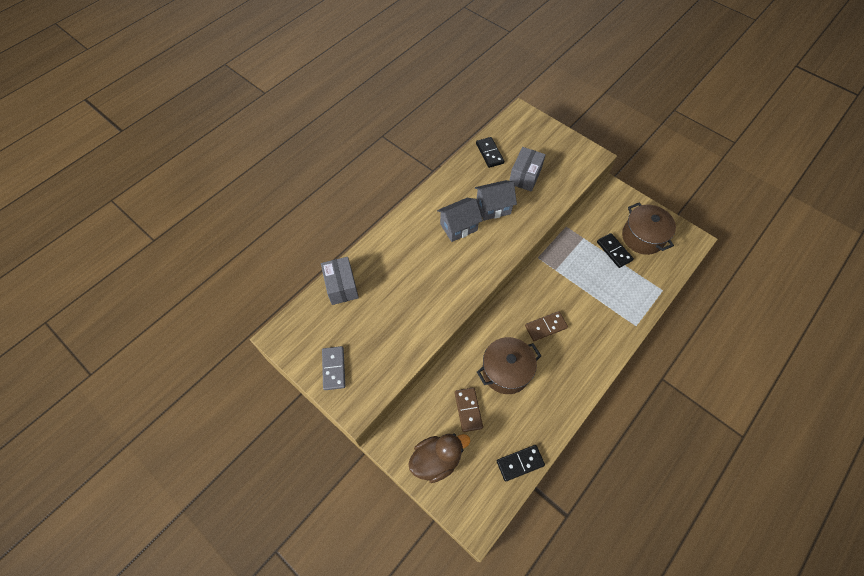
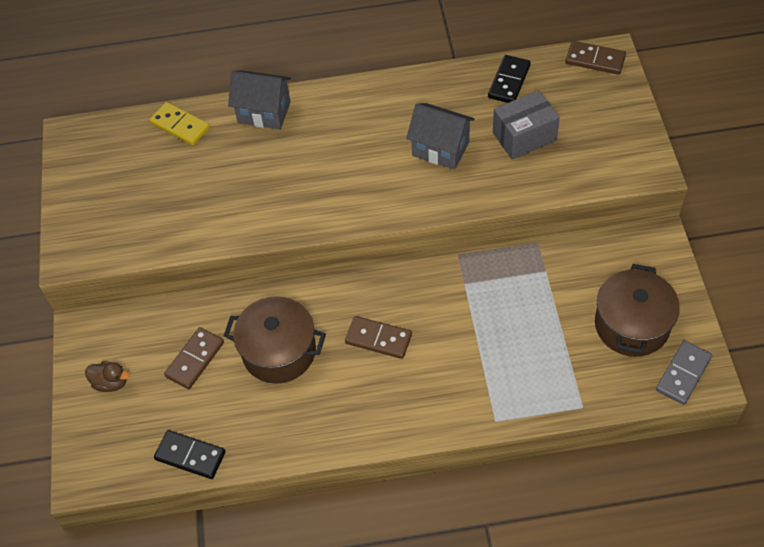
camera: 45 degrees right, 5 degrees down
grey box [321,257,359,305] -> yellow domino [149,102,210,145]
grey domino [322,346,345,390] -> grey domino moved to [656,341,712,405]
brown duck [408,433,470,483] -> brown duck [85,361,130,392], size x0.53
grey house [437,198,483,242] -> grey house moved to [228,71,291,129]
black domino [597,233,634,268] -> none
none -> brown domino [565,41,626,75]

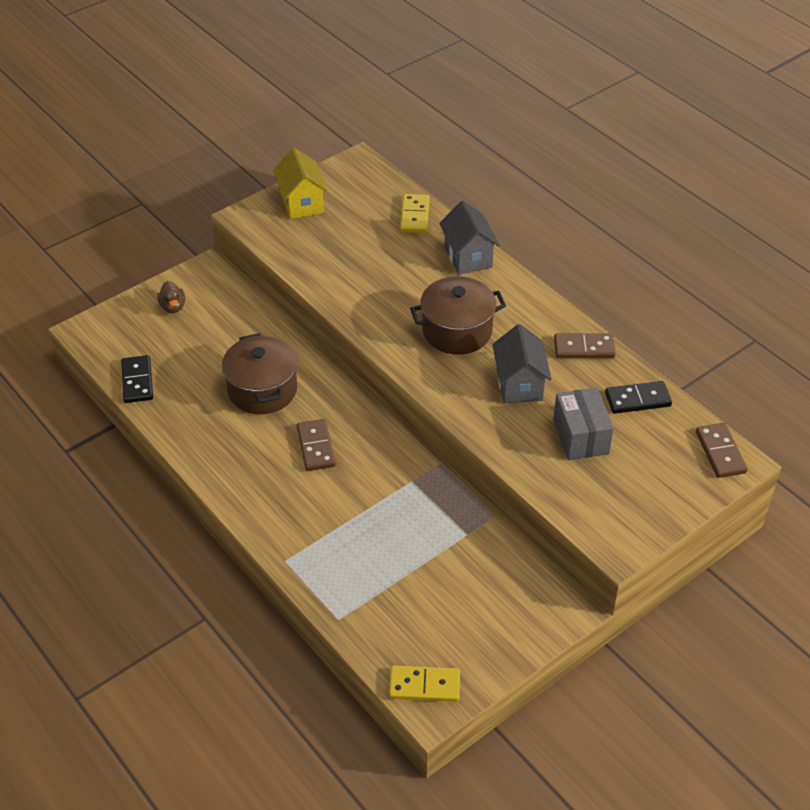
camera: 55 degrees right, 10 degrees down
brown domino [164,327,224,389] -> brown domino moved to [554,333,616,358]
grey box [493,90,560,159] -> grey box turned 45 degrees clockwise [553,387,614,460]
brown pot [595,264,680,357] -> brown pot moved to [410,276,506,355]
grey domino [656,341,712,405] -> yellow domino [389,665,460,702]
none -> yellow house [273,148,328,219]

